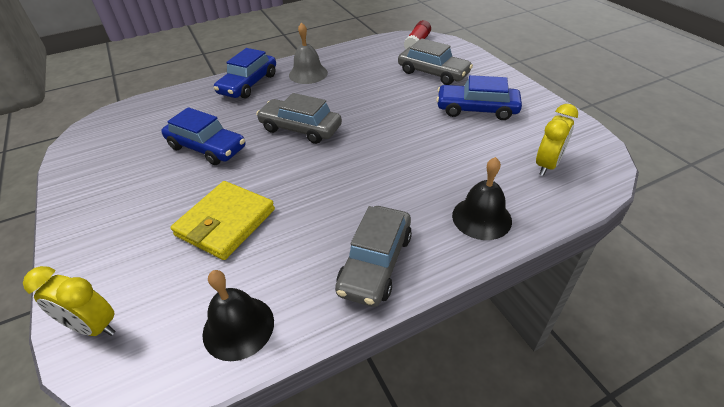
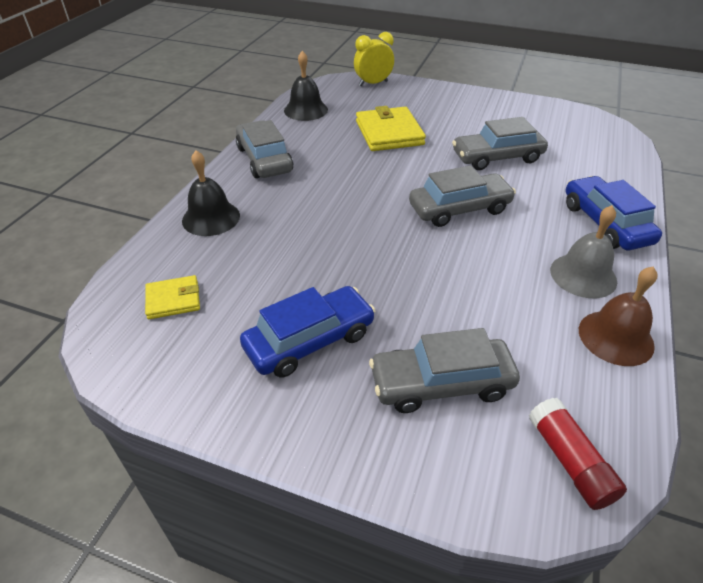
camera: 135 degrees right, 0 degrees up
blue car [161,107,245,165] -> grey car [452,117,548,170]
yellow clock [536,104,578,176] -> yellow wallet [145,275,200,319]
none -> brown bell [579,267,657,366]

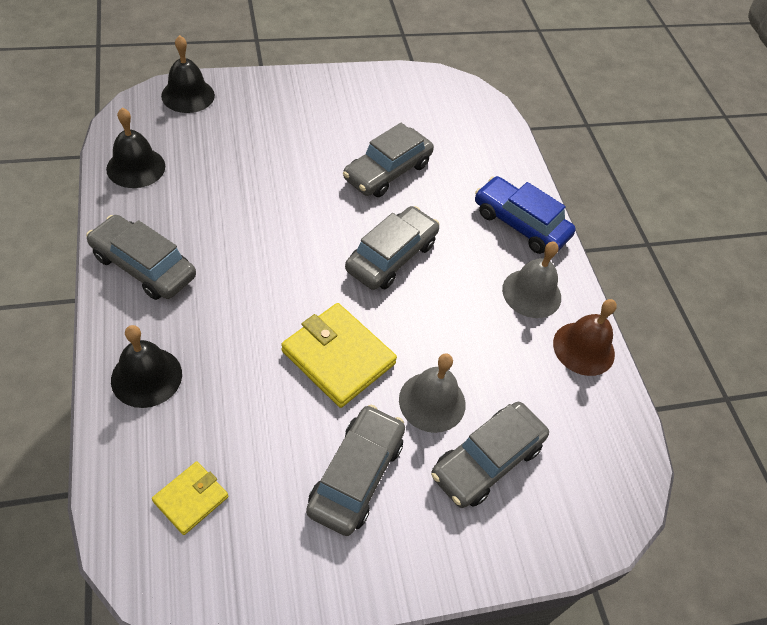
camera: 40 degrees left, 10 degrees up
blue car [240,286,376,378] -> grey car [306,405,405,536]
yellow clock [354,32,394,86] -> black bell [161,35,215,113]
yellow wallet [356,106,426,151] -> yellow wallet moved to [281,303,397,408]
red glue stick [529,398,627,510] -> none
none -> grey bell [399,354,466,433]

